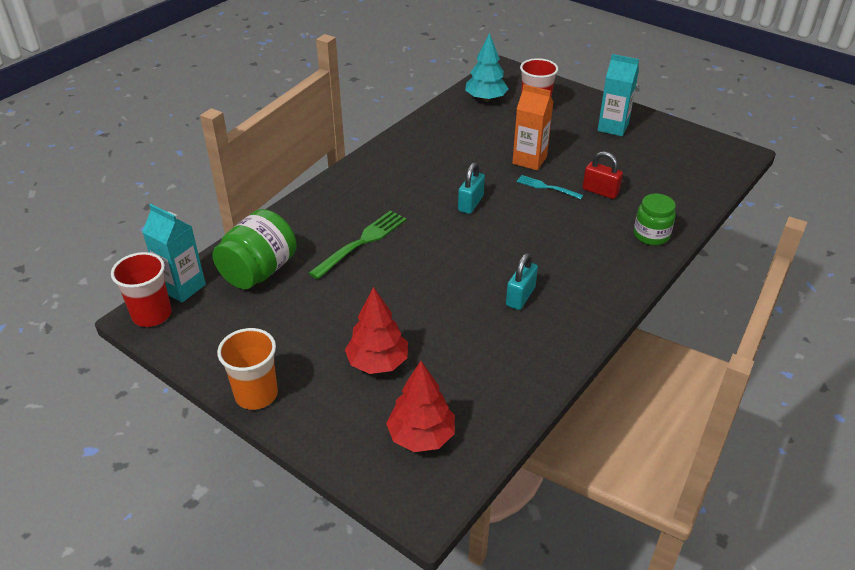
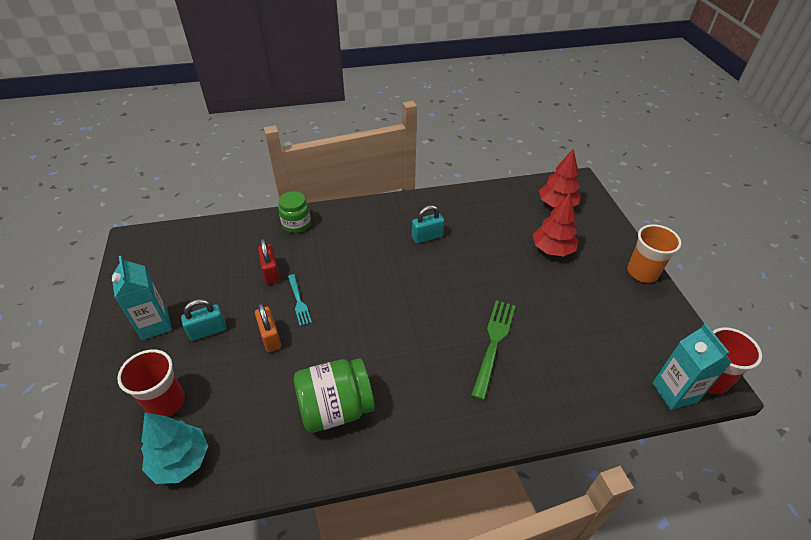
camera: 140 degrees left, 5 degrees up
green jar [212,209,297,289] -> green jar moved to [294,358,375,433]
green fork [309,210,407,279] -> green fork turned 120 degrees clockwise [471,300,516,400]
turquoise padlock [458,162,485,214] -> turquoise padlock moved to [181,299,226,341]
orange carton [512,84,553,170] -> orange padlock [255,303,281,352]

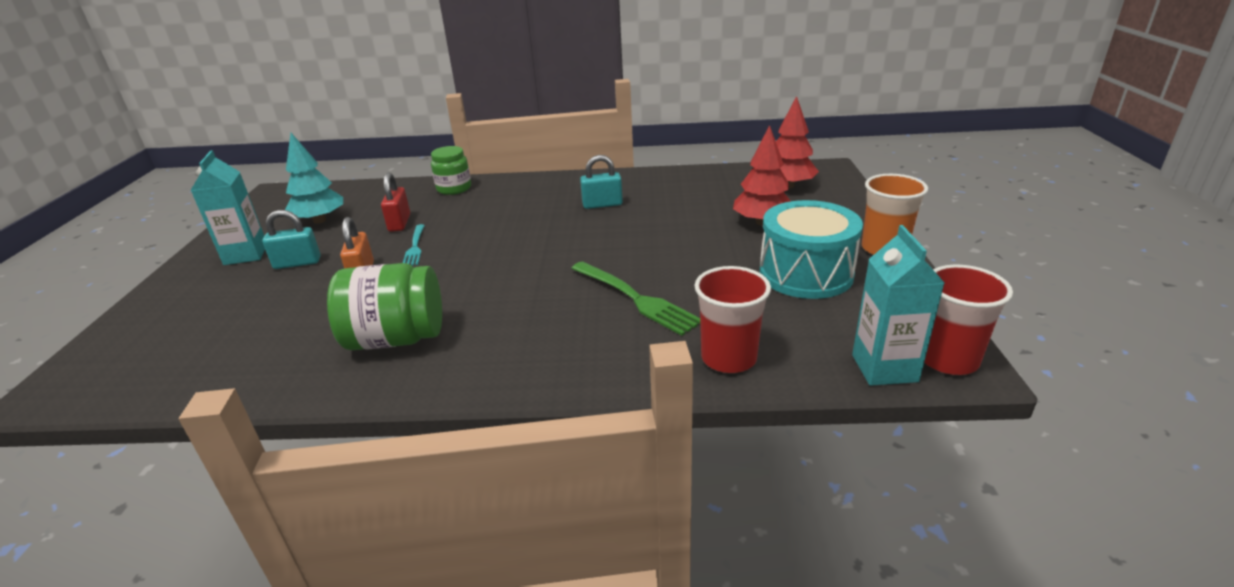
camera: 15 degrees right, 15 degrees down
red cup [117,349,185,417] -> red cup moved to [694,266,771,373]
turquoise tree [141,412,208,484] -> turquoise tree moved to [285,133,343,224]
green fork [471,300,516,400] -> green fork turned 105 degrees clockwise [571,261,700,336]
none -> turquoise drum [760,200,863,299]

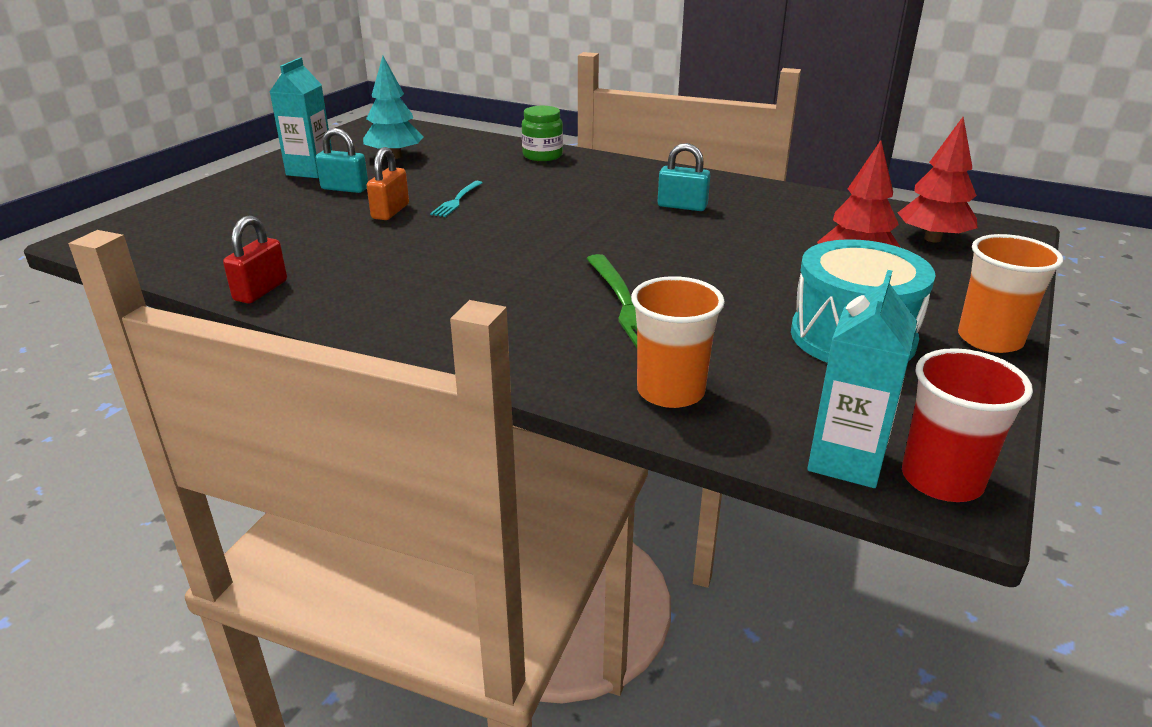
camera: 25 degrees right, 0 degrees up
green jar [327,263,442,350] -> none
red padlock [381,172,410,232] -> red padlock moved to [223,215,287,304]
red cup [694,266,771,373] -> orange cup [631,276,725,408]

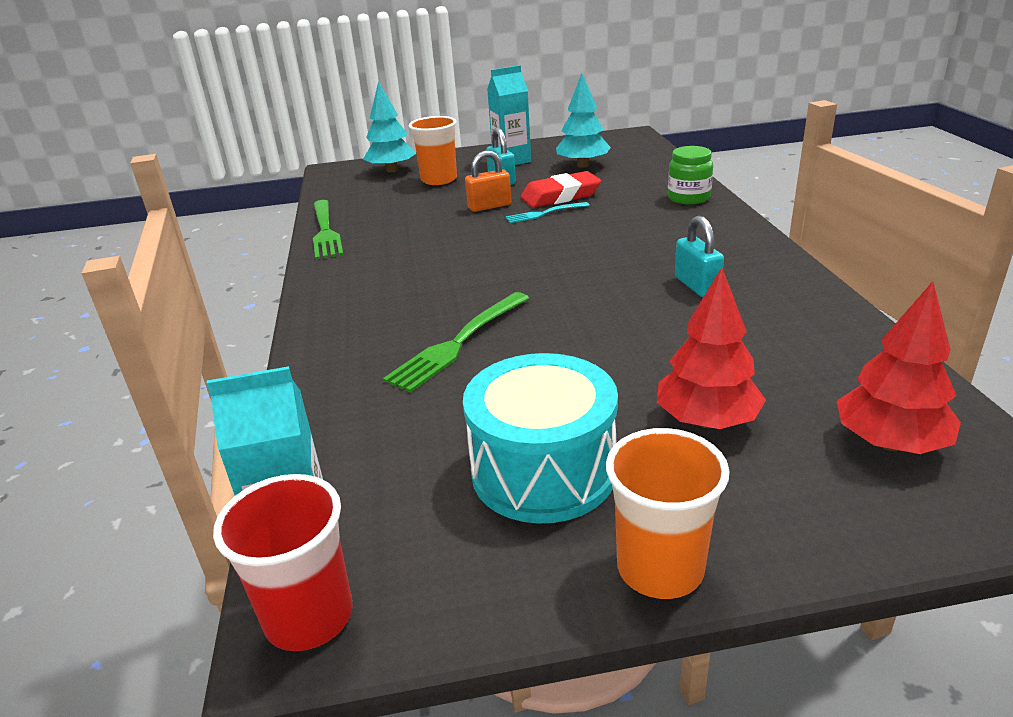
camera: 55 degrees right, 0 degrees up
red padlock [223,215,287,304] -> green fork [313,200,343,260]
orange cup [631,276,725,408] -> orange cup moved to [409,116,457,185]
none -> turquoise tree [363,81,416,173]
none -> red eraser [521,171,601,208]

